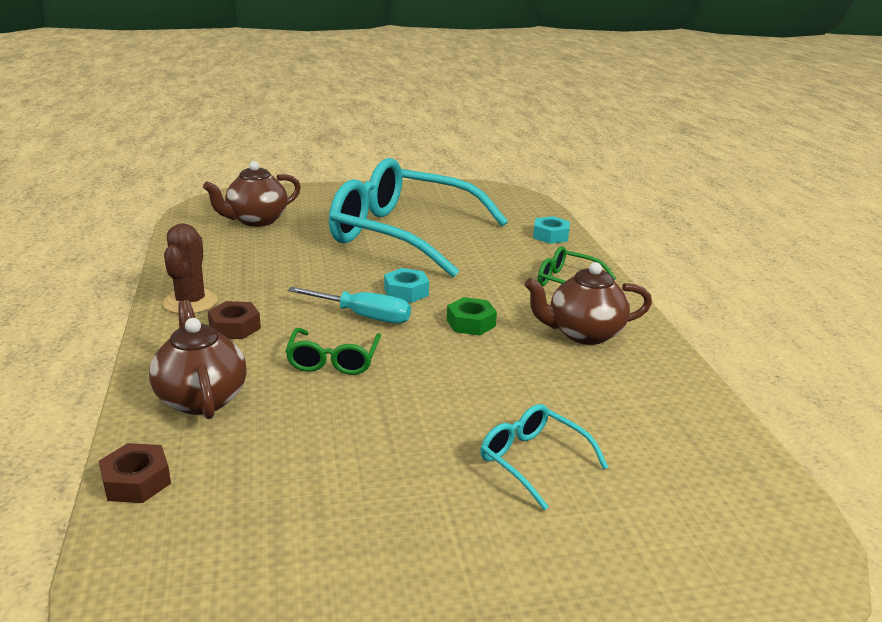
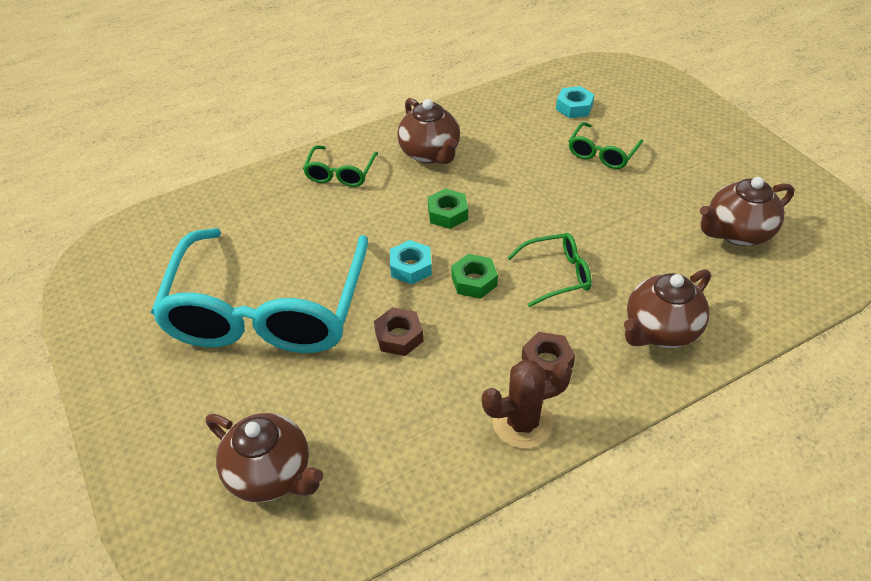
camera: 105 degrees left, 20 degrees up
brown nut [99,443,171,503] -> brown nut moved to [374,307,423,356]
turquoise screwdriver [288,287,411,324] -> green nut [451,254,498,299]
turquoise glasses [480,404,608,510] -> green glasses [569,122,643,169]
turquoise nut [533,216,570,244] -> turquoise nut moved to [556,86,594,118]
none -> brown teapot [700,177,794,246]

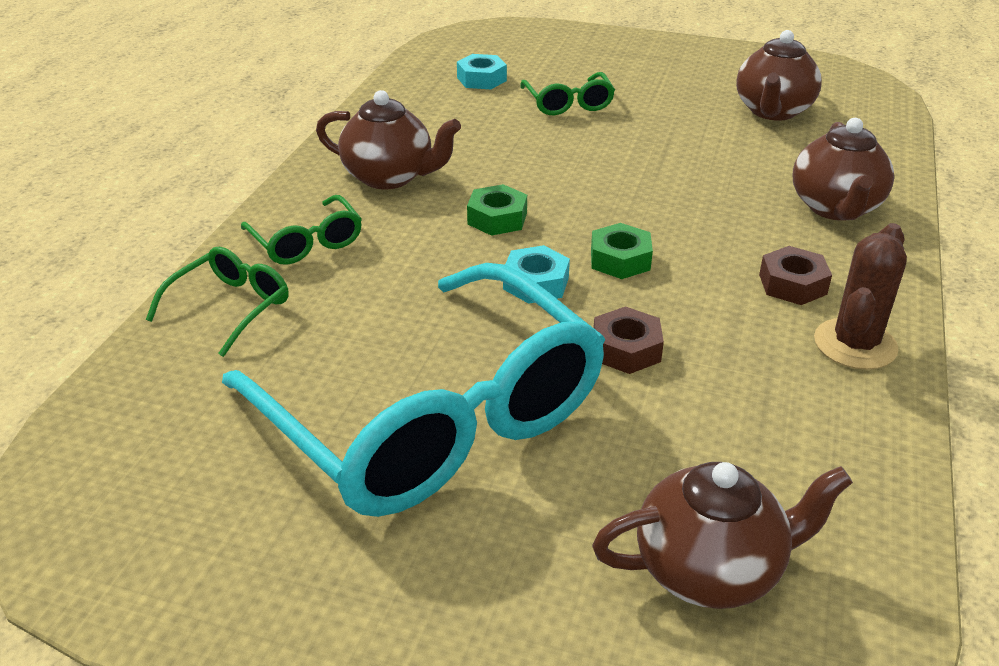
camera: 45 degrees left, 10 degrees down
green glasses [507,233,592,307] -> green glasses moved to [146,247,289,357]

